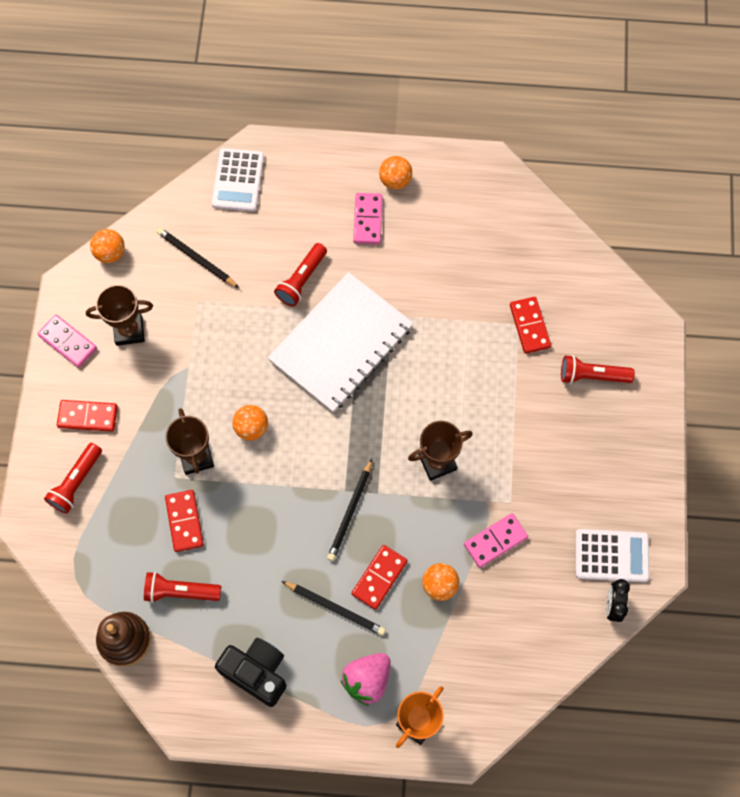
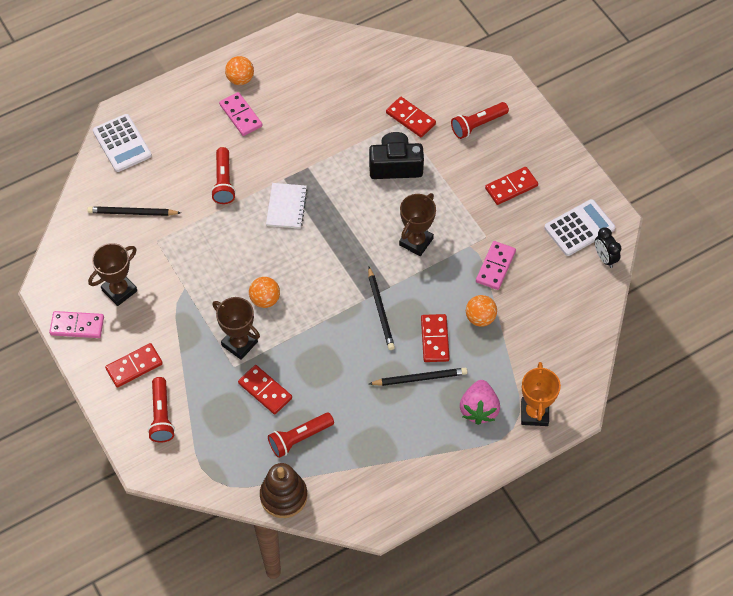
camera: 35 degrees left, 10 degrees down
orange ball [90,229,125,263] -> none
black camera [215,638,287,707] -> black camera moved to [369,132,424,179]
white notebook [268,272,413,413] -> white notebook [266,183,308,229], size x0.46
none -> red domino [485,167,538,205]

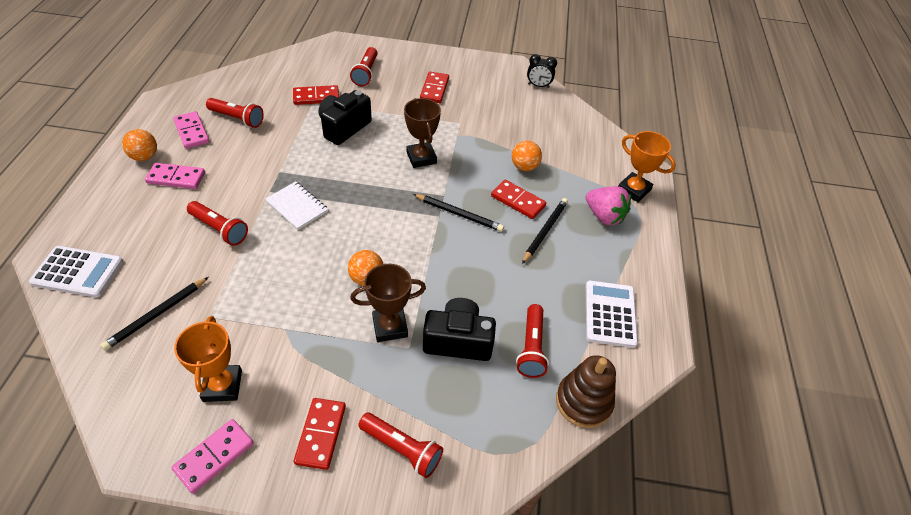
camera: 55 degrees left, 10 degrees down
brown trophy [88,243,137,306] -> orange trophy [174,316,242,402]
red domino [238,365,292,415] -> black camera [423,298,496,361]
pink domino [476,241,516,290] -> pink domino moved to [173,111,209,149]
white calculator [544,199,615,256] -> white calculator moved to [586,281,638,348]
none -> red flashlight [206,98,264,128]

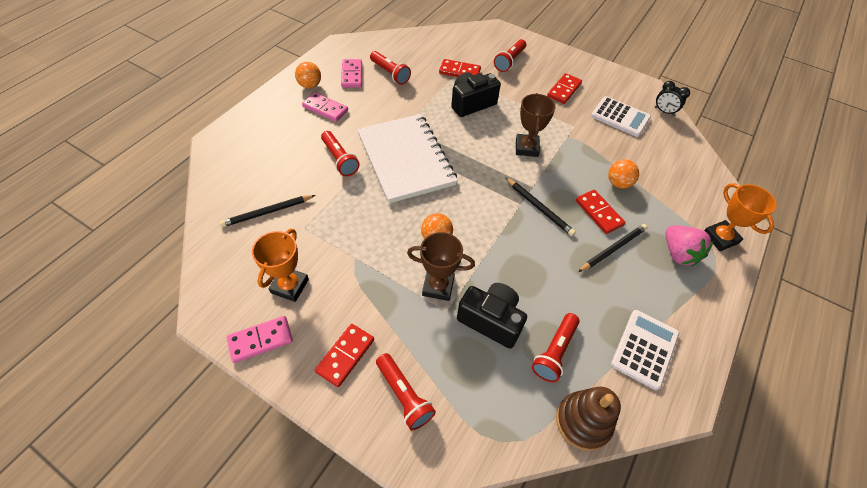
camera: 25 degrees right, 5 degrees up
white calculator [29,246,123,298] -> white calculator moved to [591,96,651,137]
white notebook [265,181,328,230] -> white notebook [357,114,458,203], size x2.16

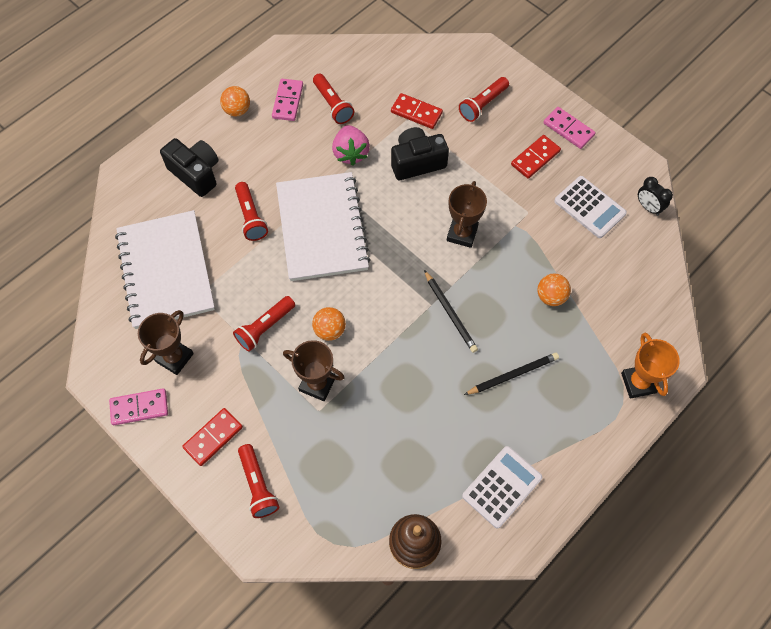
camera: 15 degrees right, 10 degrees up
black pencil [219,195,316,227] -> white notebook [115,210,215,329]
orange trophy [252,229,309,302] -> brown trophy [138,310,194,375]
pink domino [302,92,348,122] -> pink domino moved to [543,107,595,149]
black camera [457,283,527,348] -> black camera moved to [160,138,219,197]
red flashlight [532,313,580,382] -> red flashlight moved to [233,296,295,352]
red domino [576,190,625,234] -> none
pink strawberry [666,225,714,266] -> pink strawberry moved to [332,125,370,165]

